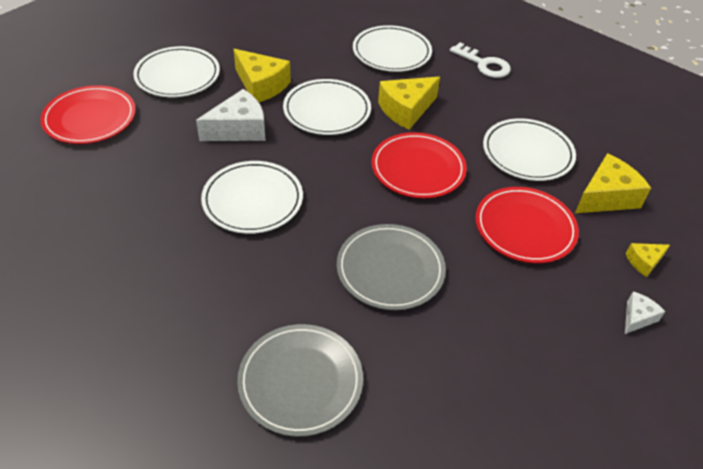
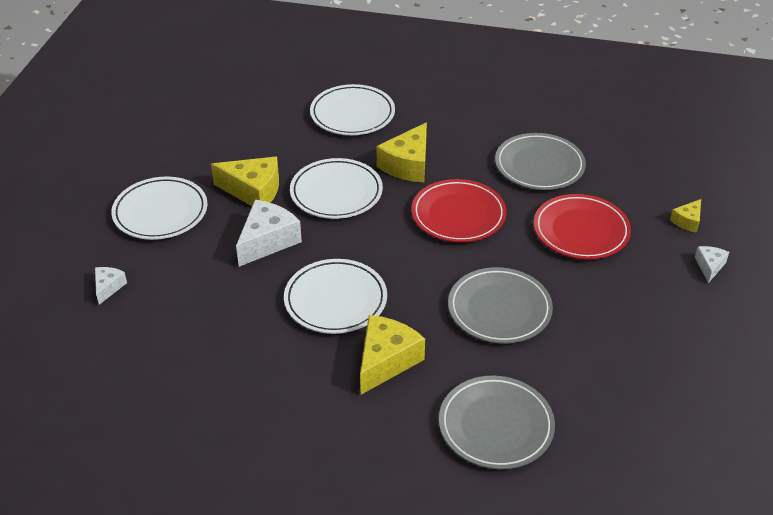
camera: 25 degrees left, 5 degrees down
red plate [40,85,136,144] -> white cheese [95,267,127,305]
white key [450,42,511,78] -> none
white plate [483,118,576,181] -> grey plate [495,133,586,190]
yellow cheese [575,153,651,213] -> yellow cheese moved to [360,315,425,395]

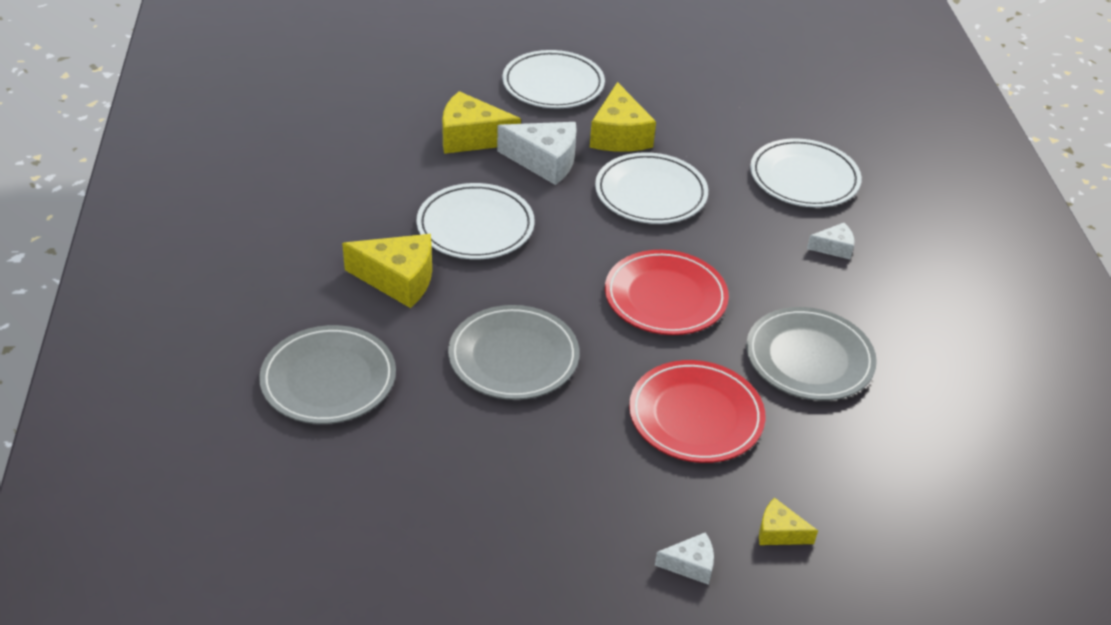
camera: 70 degrees right, 0 degrees up
white cheese [95,267,127,305] -> white cheese moved to [807,223,855,259]
yellow cheese [376,122,427,183] -> yellow cheese moved to [442,91,521,154]

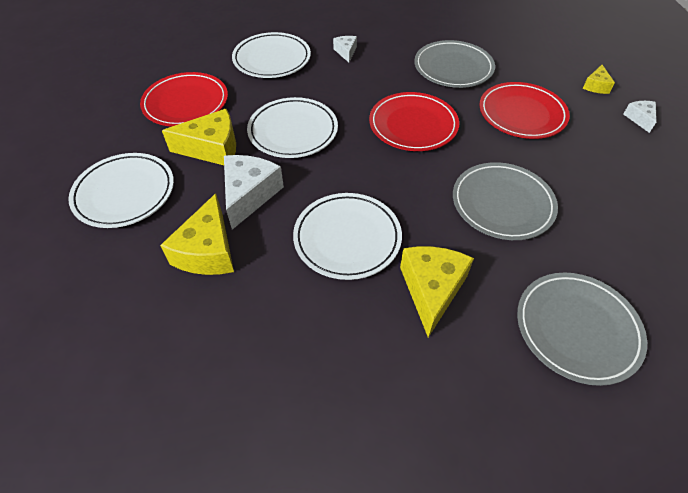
camera: 90 degrees left, 10 degrees up
none -> red plate [140,72,228,127]

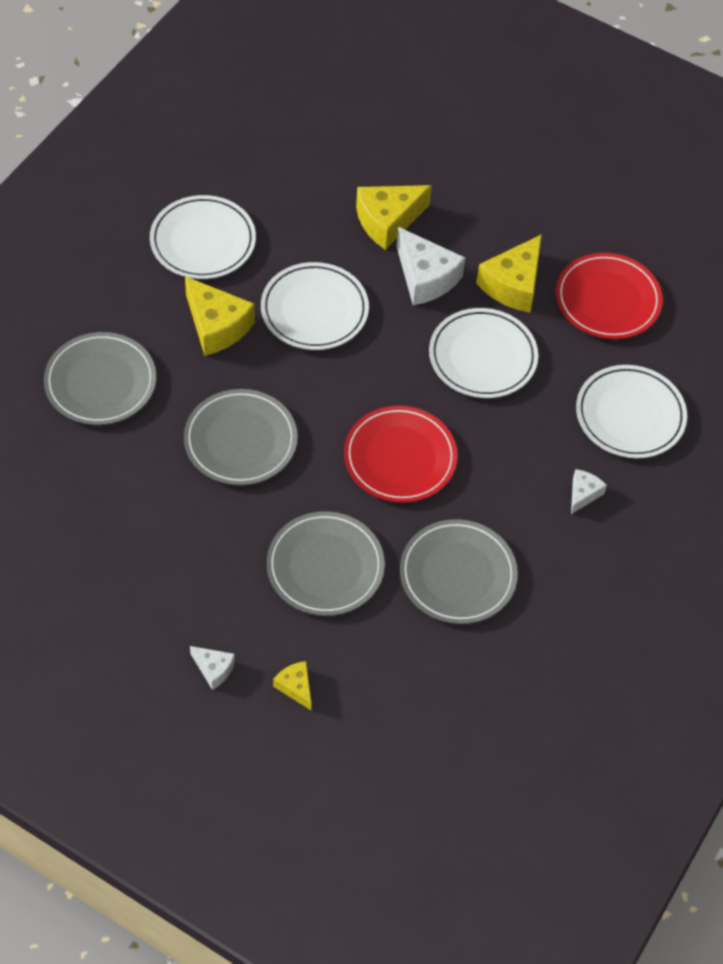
camera: 125 degrees right, 5 degrees up
white plate [68,153,174,228] -> white plate moved to [150,195,256,279]
yellow cheese [160,193,234,275] -> yellow cheese turned 75 degrees counterclockwise [356,185,432,250]
white cheese [333,36,357,62] -> white cheese turned 90 degrees counterclockwise [571,469,607,514]
red plate [479,82,570,139] -> grey plate [267,511,385,616]

